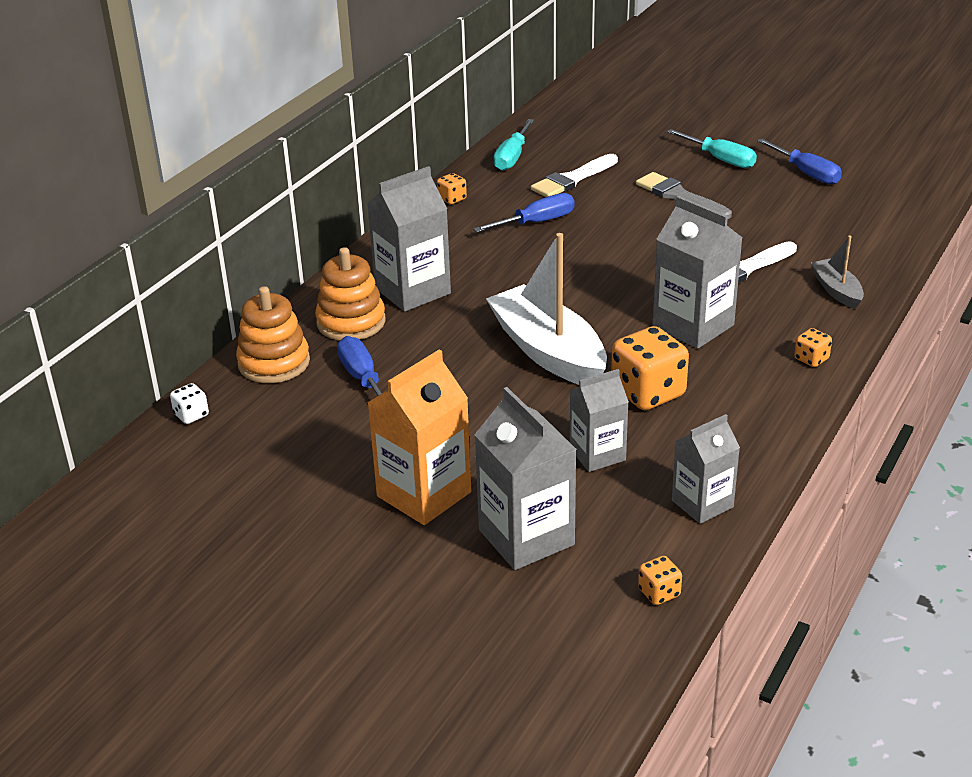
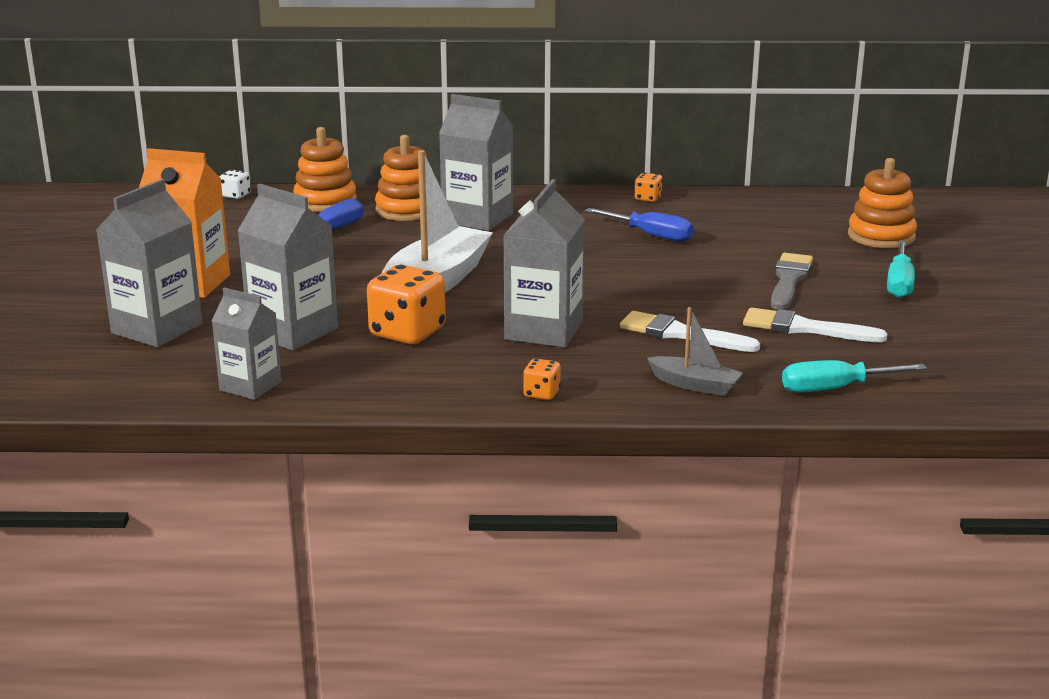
camera: 60 degrees right, 10 degrees down
turquoise screwdriver [494,119,534,171] -> turquoise screwdriver moved to [782,360,927,393]
white brush [531,154,618,197] -> white brush moved to [743,307,888,342]
grey carton [570,369,629,472] -> grey carton [237,184,338,351], size x1.56
orange dice [638,556,682,605] -> none
blue screwdriver [757,139,842,185] -> none
grey boat [811,235,864,309] -> grey boat turned 75 degrees clockwise [647,307,743,396]
none -> orange stacking toy [848,158,917,248]

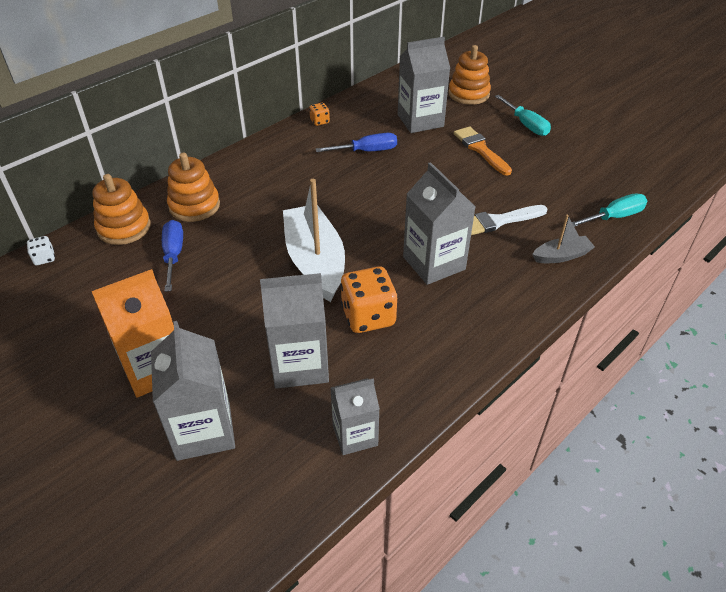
camera: 45 degrees left, 20 degrees up
grey carton [439,94,513,231] -> grey carton moved to [398,37,450,133]
orange dice [523,359,561,400] -> none
white brush [743,307,888,342] -> none
grey brush [771,253,813,310] -> orange brush [454,126,512,176]
turquoise screwdriver [782,360,927,393] -> turquoise screwdriver turned 150 degrees counterclockwise [572,193,647,227]

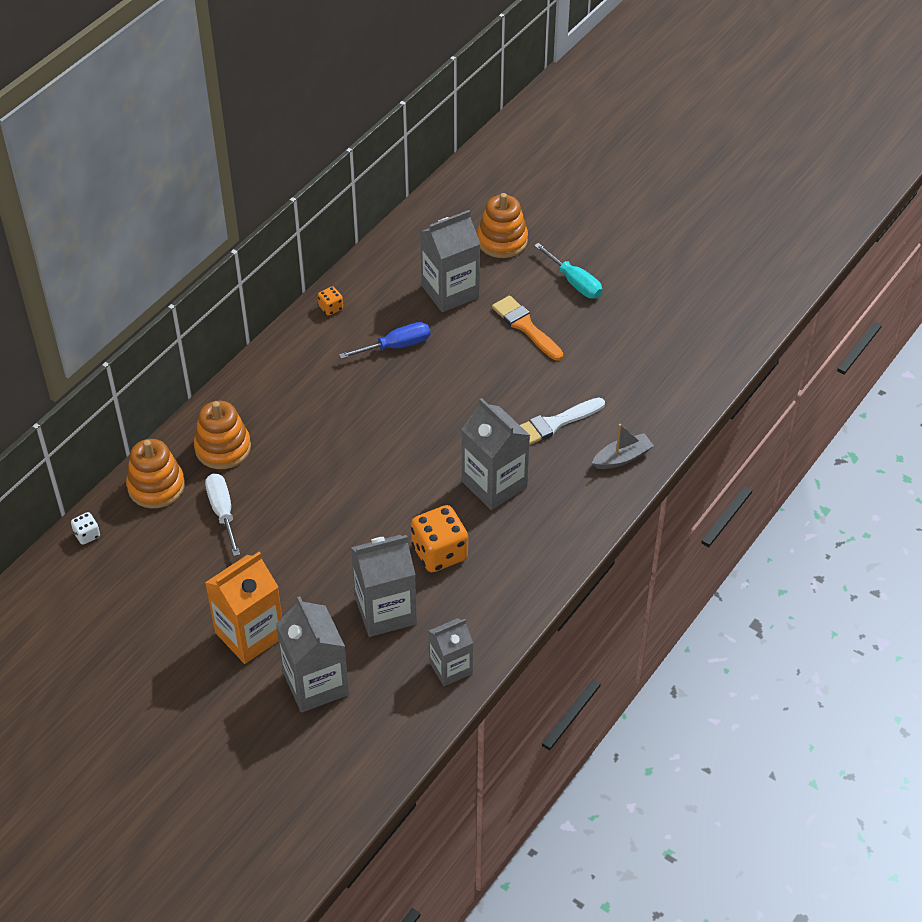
camera: 10 degrees left, 5 degrees up
blue screwdriver [162,220,183,292] -> white screwdriver [205,473,240,556]
white boat [283,179,345,302] -> none
turquoise screwdriver [572,193,647,227] -> none

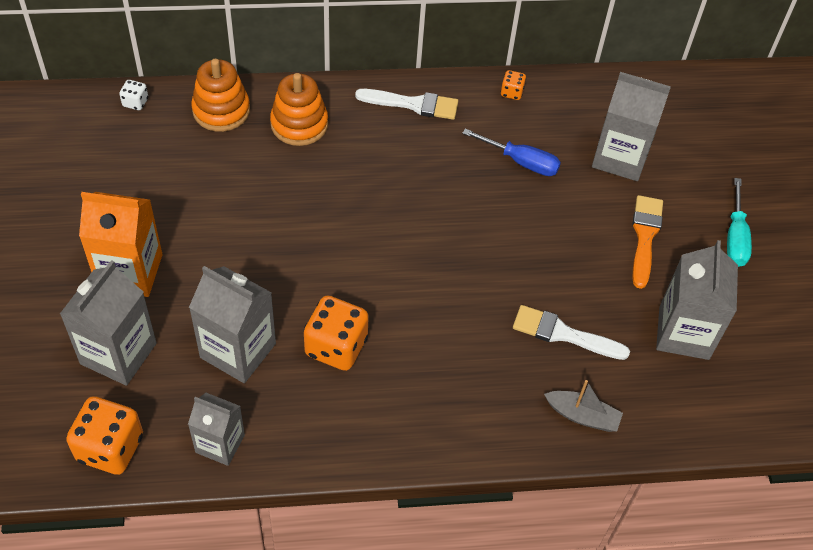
camera: 45 degrees right, 5 degrees up
white screwdriver [205,473,240,556] -> none
grey carton [461,398,530,510] -> grey carton moved to [656,240,738,360]
orange stacking toy [477,193,528,258] -> none
none -> orange dice [66,396,143,475]
none -> white brush [355,89,458,120]

